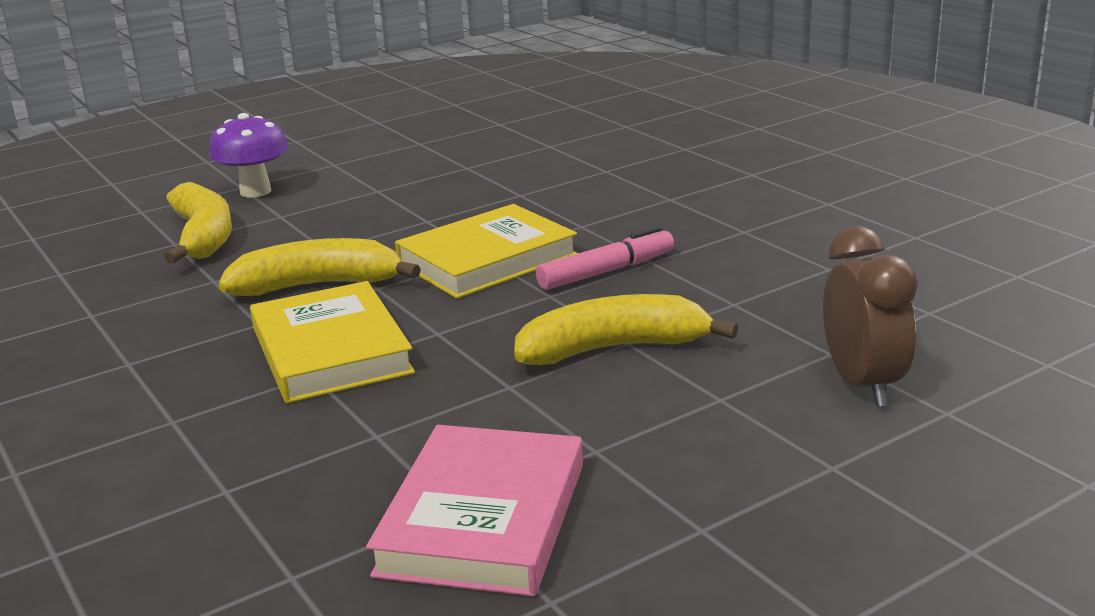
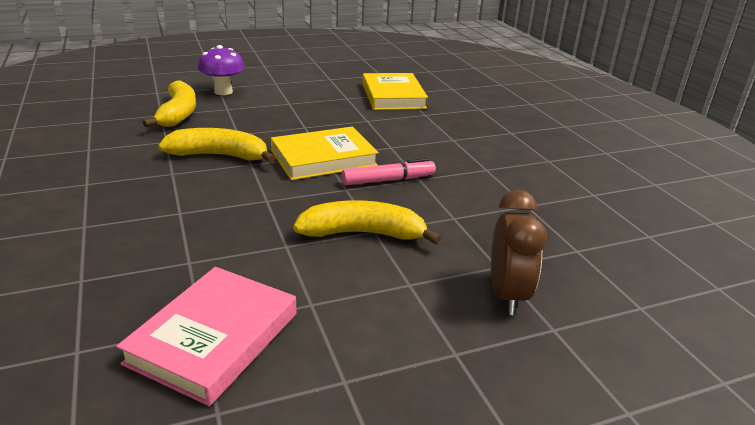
camera: 10 degrees right, 5 degrees up
yellow book [250,281,415,403] -> yellow book moved to [362,73,428,110]

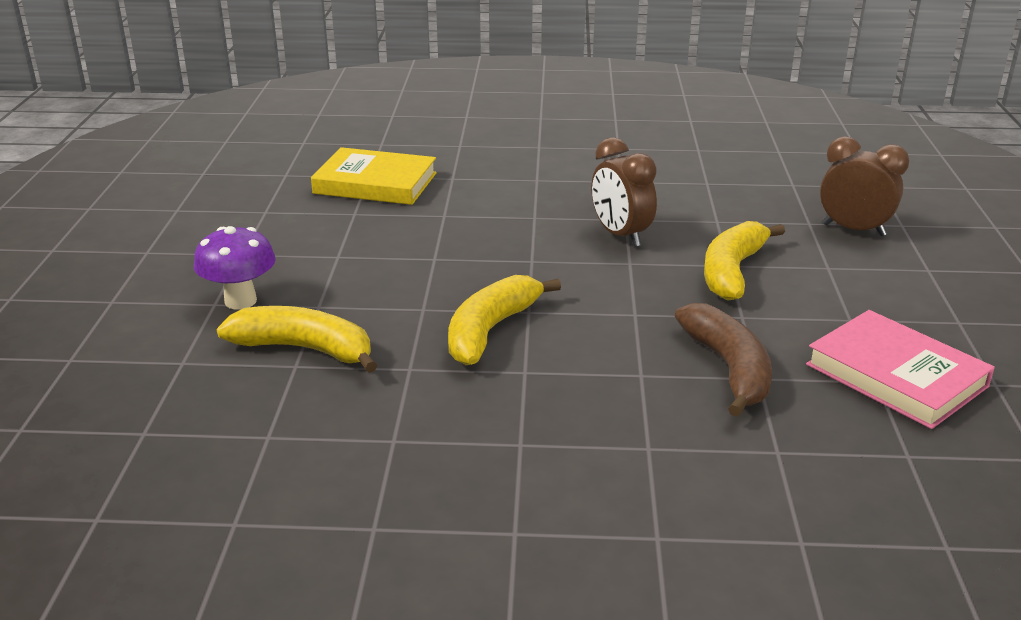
camera: 65 degrees left, 0 degrees up
yellow book [271,127,378,180] -> none
pink marker [342,158,436,185] -> brown clock [591,137,657,247]
none -> brown banana [675,303,772,417]

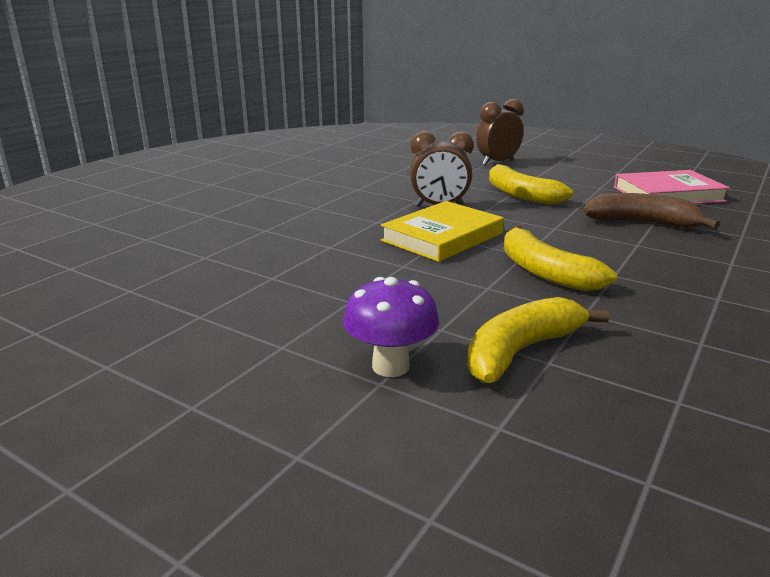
camera: 60 degrees left, 5 degrees down
yellow book [311,147,437,205] -> yellow book moved to [381,201,504,262]

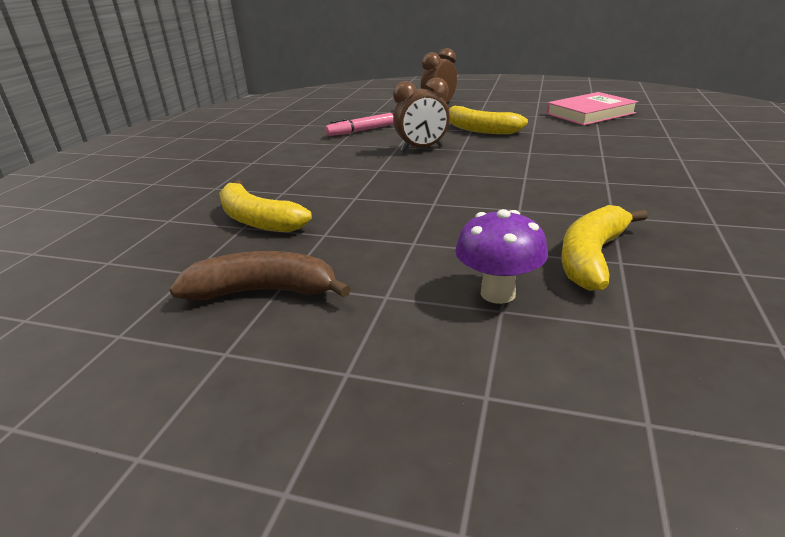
camera: 15 degrees left, 5 degrees up
yellow book [381,201,504,262] -> none
yellow banana [504,225,617,291] -> yellow banana moved to [219,180,312,232]
brown banana [583,193,720,229] -> brown banana moved to [169,251,351,301]
none -> pink marker [325,113,394,136]

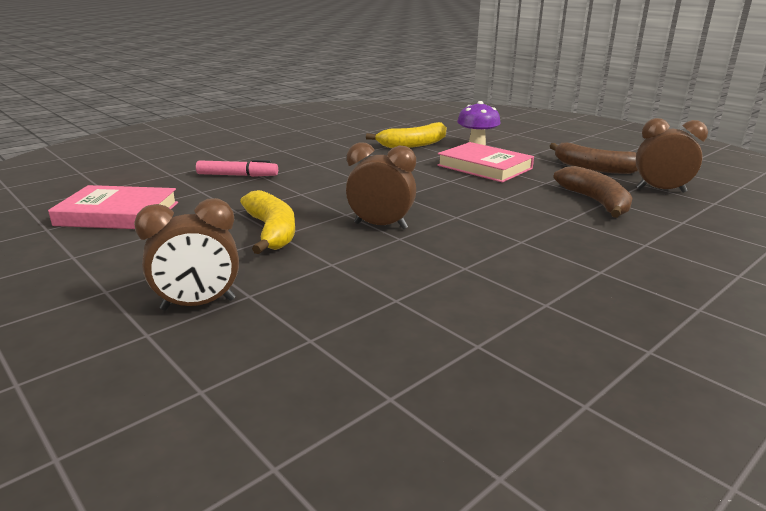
camera: 150 degrees left, 5 degrees down
yellow banana [219,180,312,232] -> brown banana [554,166,633,218]
pink marker [325,113,394,136] -> pink marker moved to [196,160,278,177]
none -> pink book [437,142,534,183]
none -> brown clock [636,118,708,193]

